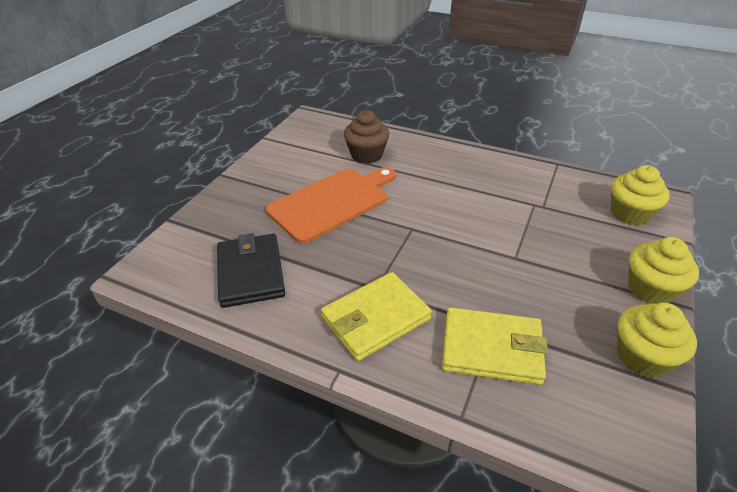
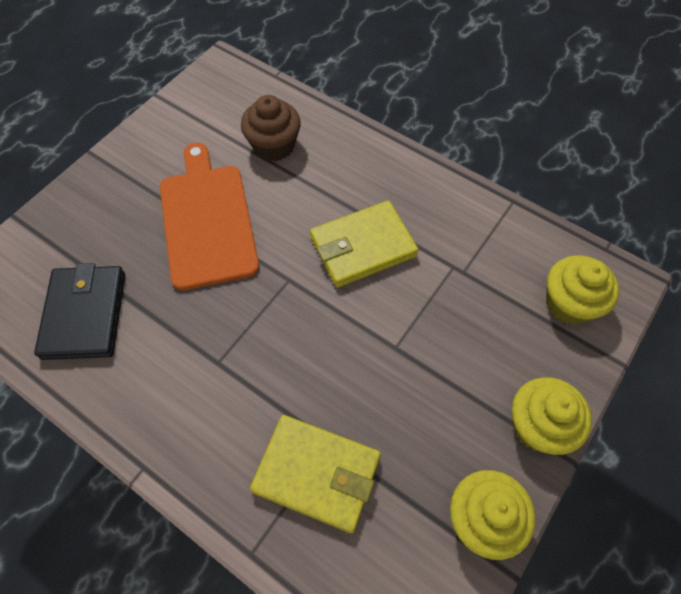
camera: 10 degrees right, 20 degrees up
orange cutting board [266,167,396,243] -> orange cutting board turned 75 degrees counterclockwise [160,143,259,291]
yellow wallet [321,272,432,361] -> yellow wallet moved to [310,201,418,288]

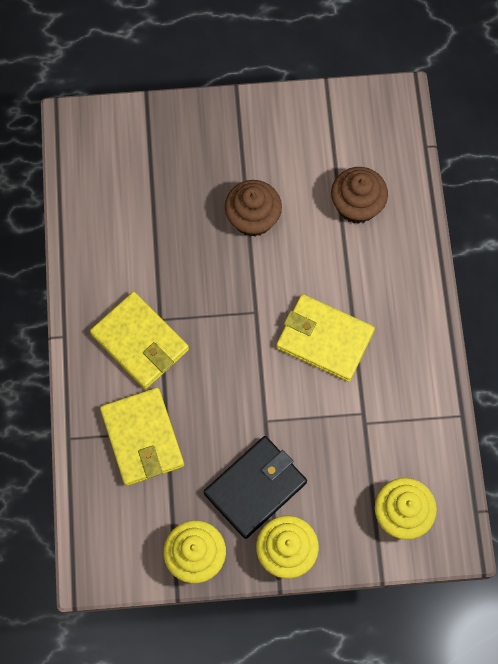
camera: 50 degrees right, 10 degrees up
black wallet [34,263,125,360] -> black wallet moved to [204,436,307,539]
orange cutting board [160,143,259,291] -> brown cupcake [225,180,282,237]
none -> yellow wallet [90,292,189,389]

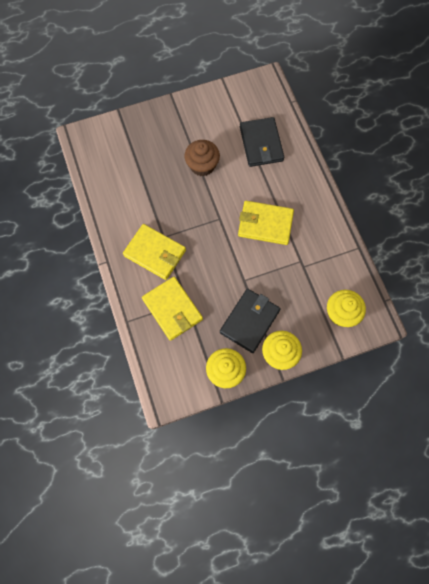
camera: 15 degrees left, 0 degrees up
brown cupcake [331,167,388,224] -> black wallet [240,117,284,167]

